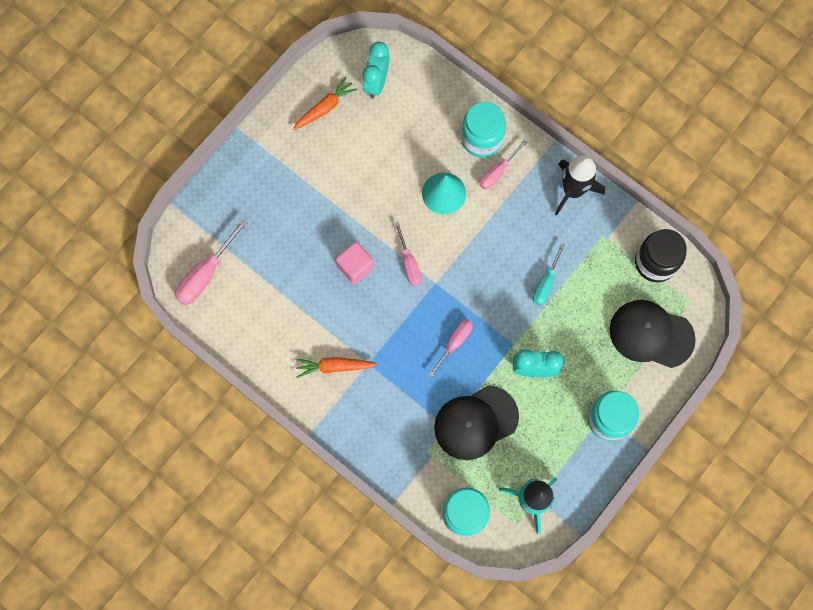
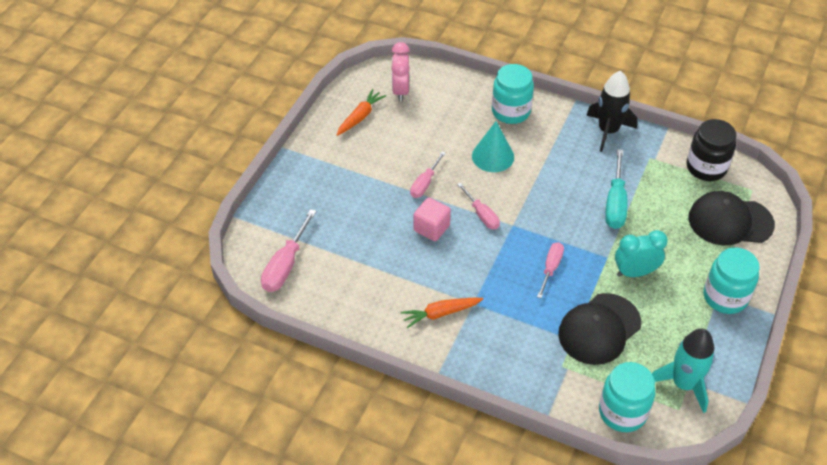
camera: 15 degrees left, 25 degrees down
turquoise clock [362,42,390,98] -> pink clock [391,42,410,102]
pink screwdriver [479,140,528,190] -> pink screwdriver moved to [410,152,446,198]
turquoise screwdriver [533,243,565,305] -> turquoise screwdriver [605,149,627,229], size x1.53

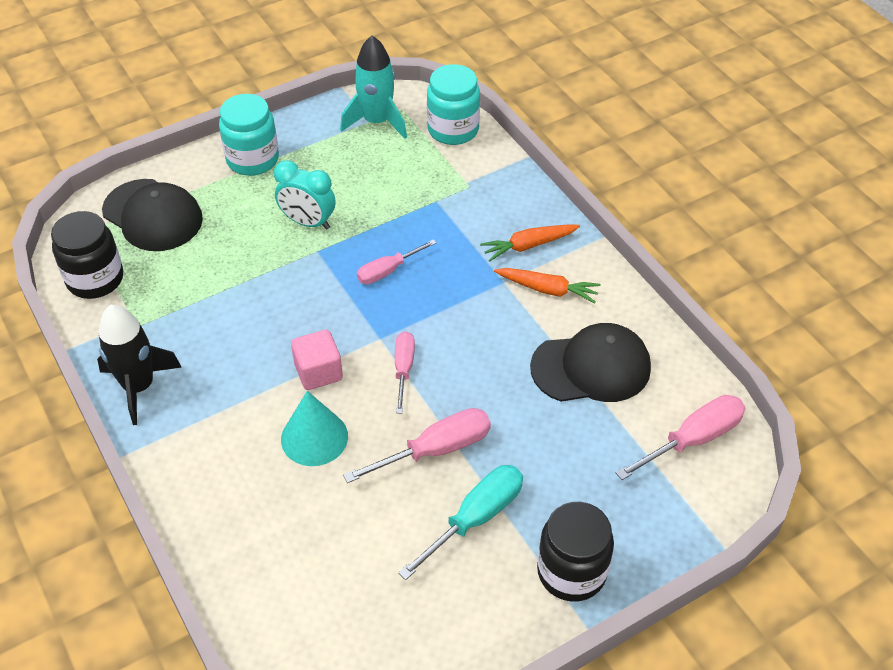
camera: 145 degrees left, 0 degrees up
orange carrot [337,89,386,136] -> orange carrot moved to [480,224,580,261]
pink clock [391,42,410,102] -> none
pink screwdriver [410,152,446,198] -> pink screwdriver [343,408,491,483], size x1.53
pink cube [413,198,451,241] -> pink cube moved to [291,330,343,390]
turquoise jar [492,64,534,124] -> none
black cap [558,293,641,365] -> black cap moved to [530,323,651,402]
turquoise screwdriver [605,149,627,229] -> turquoise screwdriver moved to [398,465,523,580]
none -> black jar [537,502,614,602]

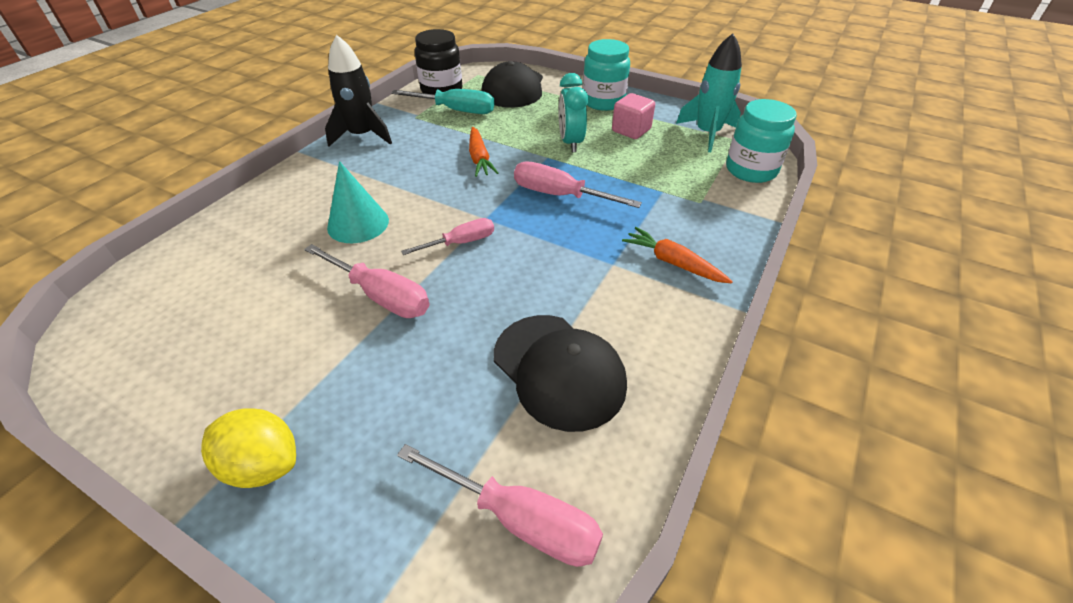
camera: 60 degrees right, 5 degrees down
pink cube [291,330,343,390] -> pink cube moved to [612,93,655,139]
pink screwdriver [357,239,437,284] -> pink screwdriver [514,161,642,208], size x1.53
turquoise screwdriver [398,465,523,580] -> turquoise screwdriver moved to [391,89,495,114]
orange carrot [494,268,600,303] -> orange carrot moved to [469,127,498,177]
black jar [537,502,614,602] -> yellow lemon [201,408,296,488]

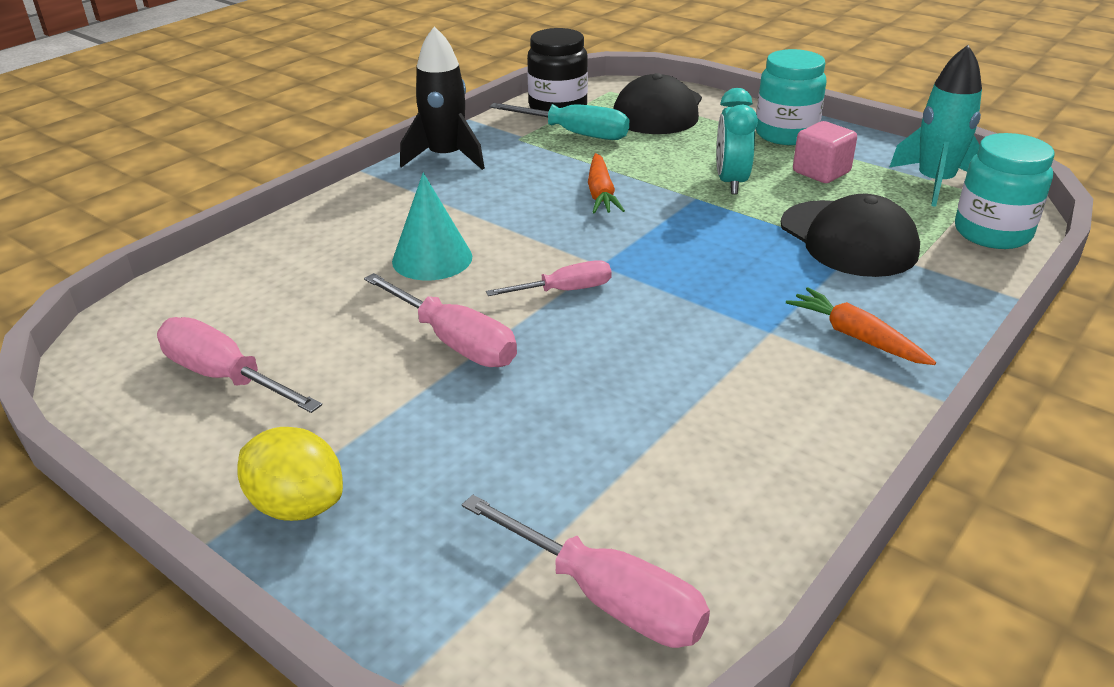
camera: 10 degrees right, 10 degrees down
black cap [494,315,627,432] -> black cap moved to [781,194,920,277]
pink screwdriver [514,161,642,208] -> pink screwdriver moved to [157,317,322,413]

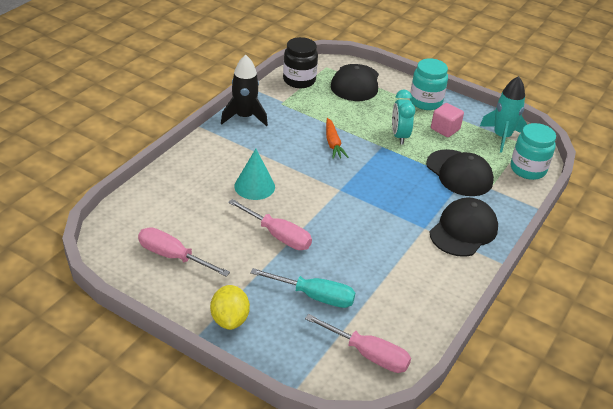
camera: 10 degrees left, 5 degrees up
yellow lemon [237,427,343,521] -> yellow lemon turned 60 degrees clockwise [210,285,250,330]
pink screwdriver [486,260,612,296] -> none
turquoise screwdriver [490,103,629,140] -> turquoise screwdriver moved to [250,268,356,308]
orange carrot [786,287,936,365] -> black cap [430,198,498,257]

